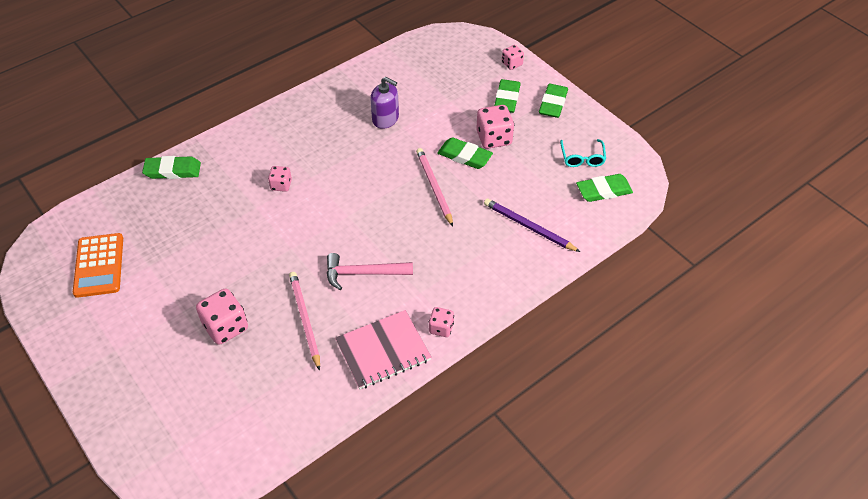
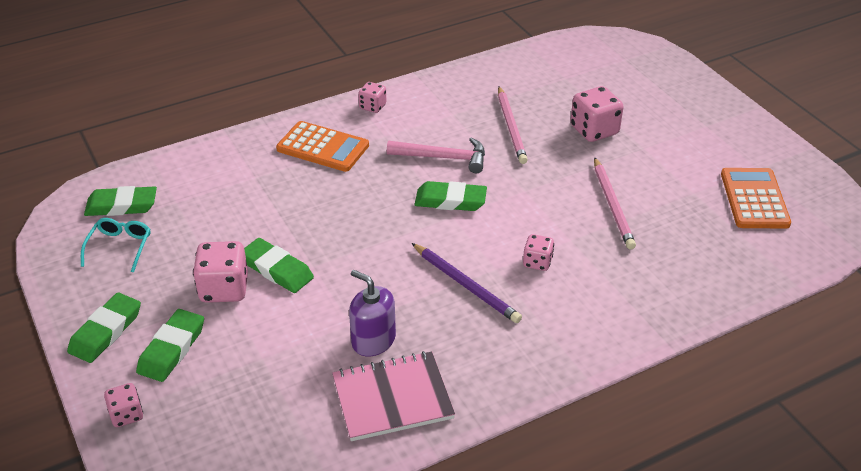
camera: 170 degrees left, 10 degrees down
green eraser [142,156,201,179] -> green eraser moved to [414,181,487,211]
pink notebook [335,310,431,389] -> pink notebook moved to [332,351,455,441]
pink pencil [416,148,453,227] -> pink pencil moved to [594,157,636,249]
purple pencil [484,199,580,252] -> purple pencil moved to [412,243,522,323]
none -> orange calculator [276,121,369,172]

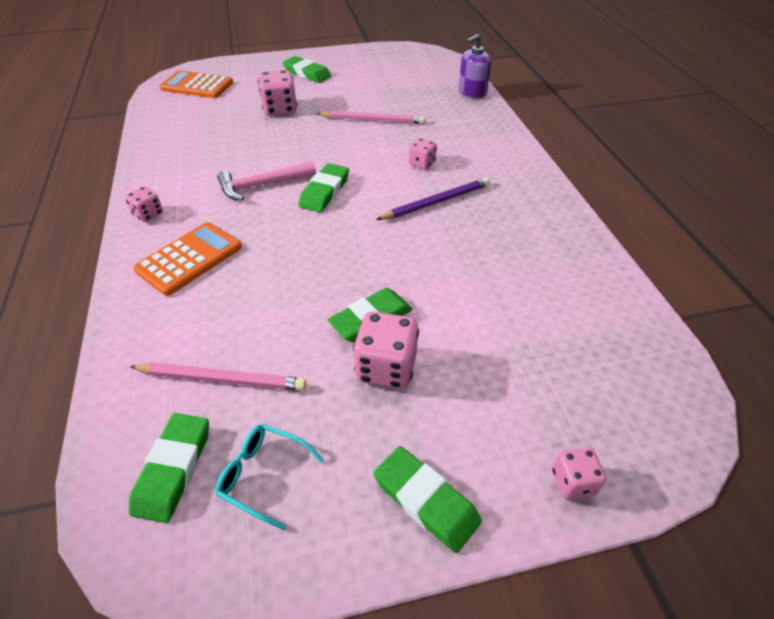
camera: 75 degrees left, 5 degrees up
green eraser [136,309,204,382] -> green eraser moved to [283,56,331,83]
pink notebook [332,351,455,441] -> none
purple soap dispenser [349,270,396,356] -> purple soap dispenser moved to [459,34,491,98]
pink hammer [387,137,485,173] -> pink hammer turned 135 degrees counterclockwise [217,161,316,201]
pink pencil [498,86,528,164] -> pink pencil moved to [130,363,307,391]
orange calculator [721,168,791,229] -> orange calculator moved to [160,70,233,98]

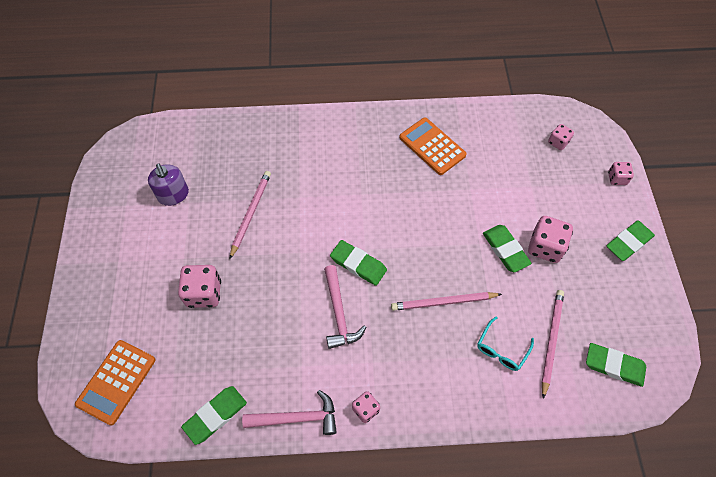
camera: 80 degrees left, 15 degrees up
orange calculator [133,222,242,296] -> orange calculator moved to [399,117,466,175]
turquoise glasses [216,424,324,531] -> turquoise glasses moved to [477,316,534,371]
green eraser [283,56,331,83] -> green eraser moved to [181,386,247,445]
purple pencil [376,177,490,220] -> none
pink dice [409,138,437,169] -> pink dice moved to [548,124,574,150]
purple soap dispenser [459,34,491,98] -> purple soap dispenser moved to [148,163,189,206]
none -> pink hammer [242,390,337,435]
none -> pink pencil [391,292,502,311]

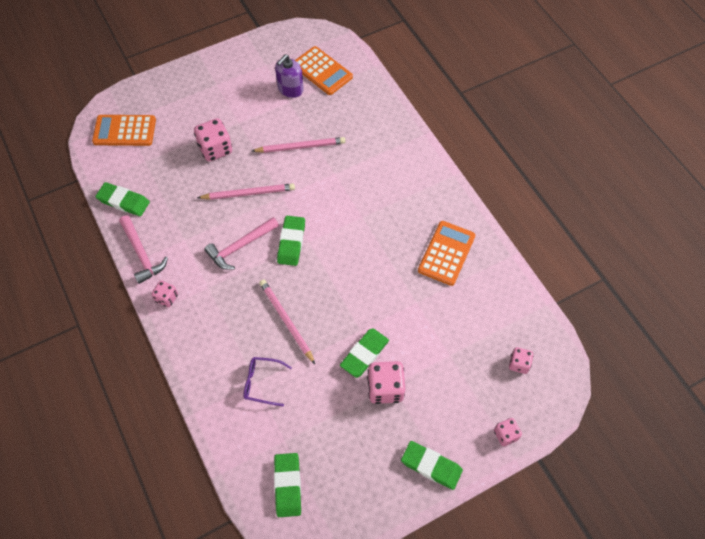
camera: 65 degrees right, 0 degrees up
turquoise glasses [477,316,534,371] -> purple glasses [244,357,292,406]
pink pencil [542,290,564,399] -> pink pencil moved to [197,183,295,200]
none -> orange calculator [295,46,353,95]

